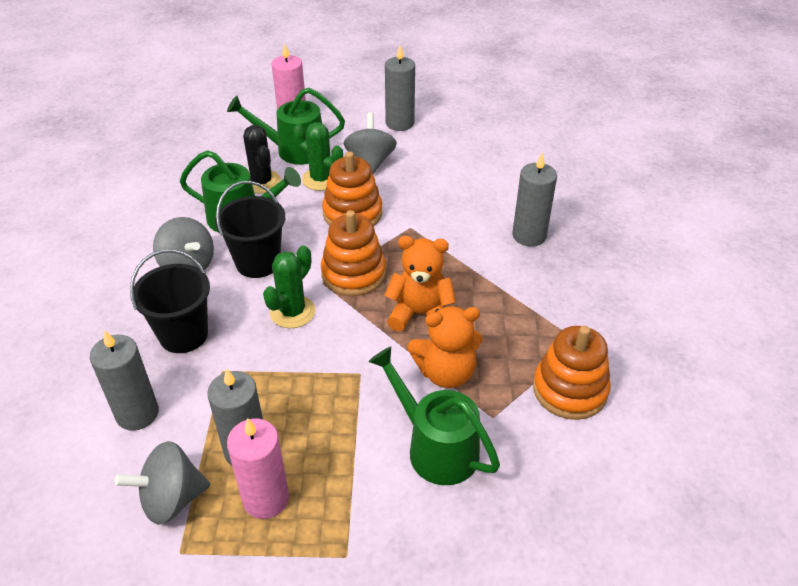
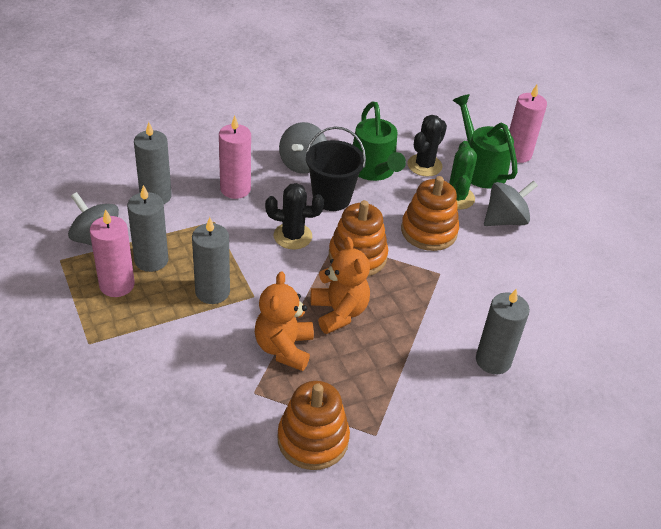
camera: 60 degrees right, 0 degrees up
black bucket [130,249,210,353] -> pink candle [219,116,251,199]
green cactus [263,246,315,328] -> black cactus [265,183,324,249]
green watering can [368,347,500,485] -> none
grey candle [385,46,415,131] -> grey candle moved to [192,217,230,304]
orange teddy bear [408,306,482,388] -> orange teddy bear turned 45 degrees clockwise [255,271,314,371]

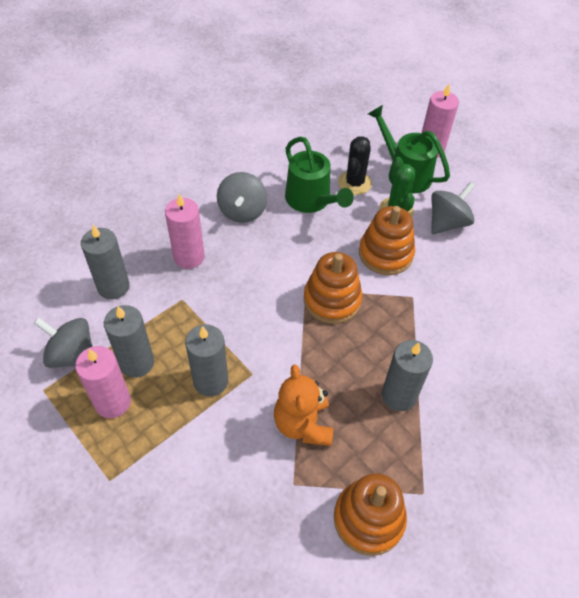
camera: 15 degrees left, 10 degrees up
black cactus [265,183,324,249] -> none
black bucket [306,126,366,211] -> none
orange teddy bear [311,237,370,334] -> none
grey candle [476,289,530,374] -> grey candle moved to [382,340,433,411]

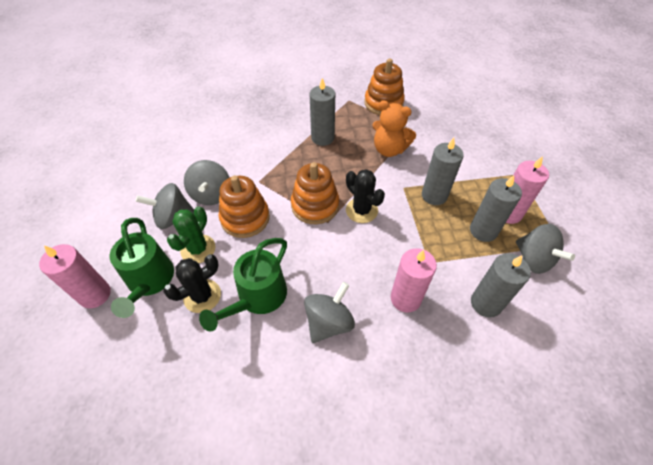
camera: 145 degrees left, 0 degrees up
orange teddy bear [274,364,333,446] -> orange teddy bear turned 90 degrees clockwise [372,100,416,157]
green watering can [285,137,354,213] -> green watering can turned 150 degrees counterclockwise [199,238,287,332]
none -> grey spinning top [184,160,230,205]
none -> black cactus [346,169,385,223]

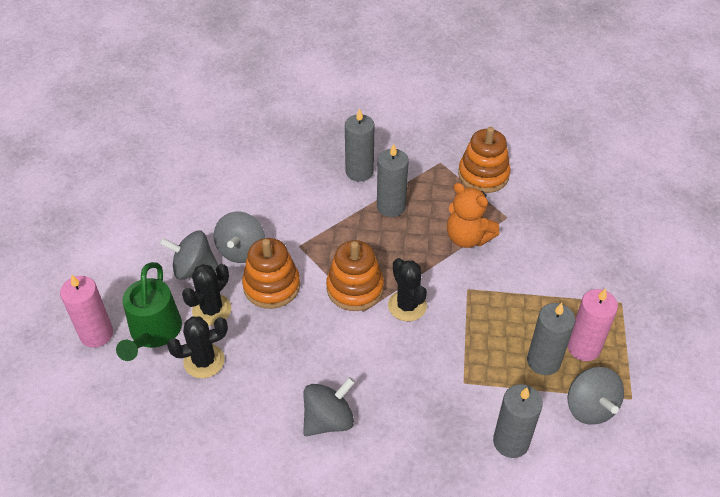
camera: 15 degrees right, 5 degrees down
green cactus [167,206,215,263] -> black cactus [182,264,231,325]
green watering can [199,238,287,332] -> none
pink candle [391,248,437,312] -> none
grey candle [422,138,464,205] -> grey candle moved to [345,108,375,181]

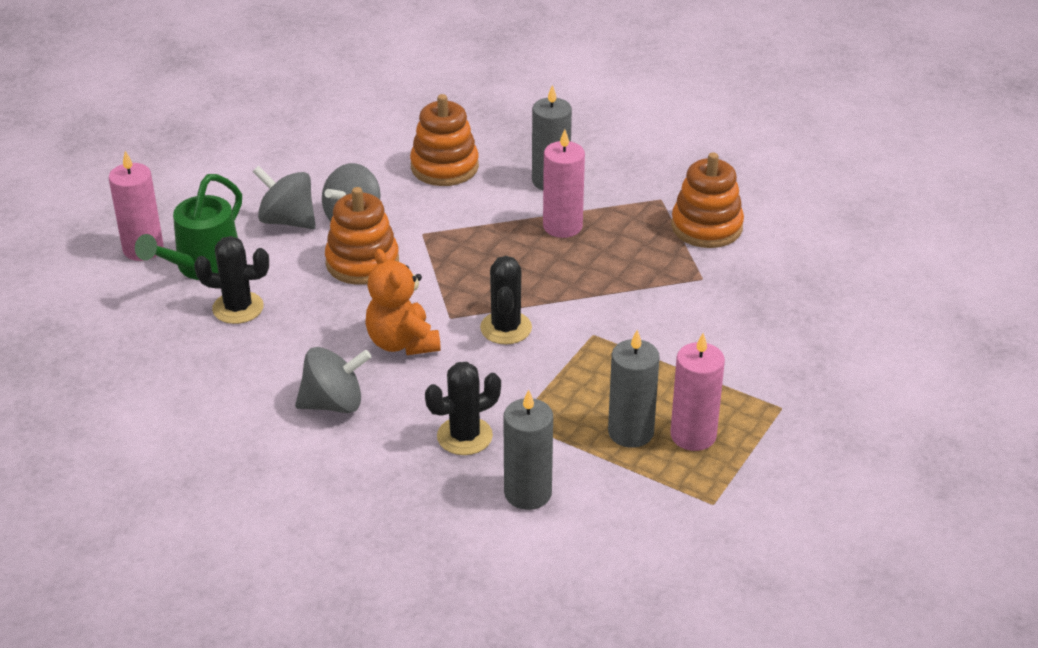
camera: 25 degrees right, 10 degrees down
black cactus [182,264,231,325] -> black cactus moved to [425,362,501,455]
orange stacking toy [326,240,384,311] -> orange stacking toy moved to [410,94,479,186]
grey candle [377,144,409,217] -> pink candle [543,129,585,238]
orange teddy bear [447,183,500,248] -> orange teddy bear moved to [365,249,441,355]
grey spinning top [568,367,624,425] -> none

